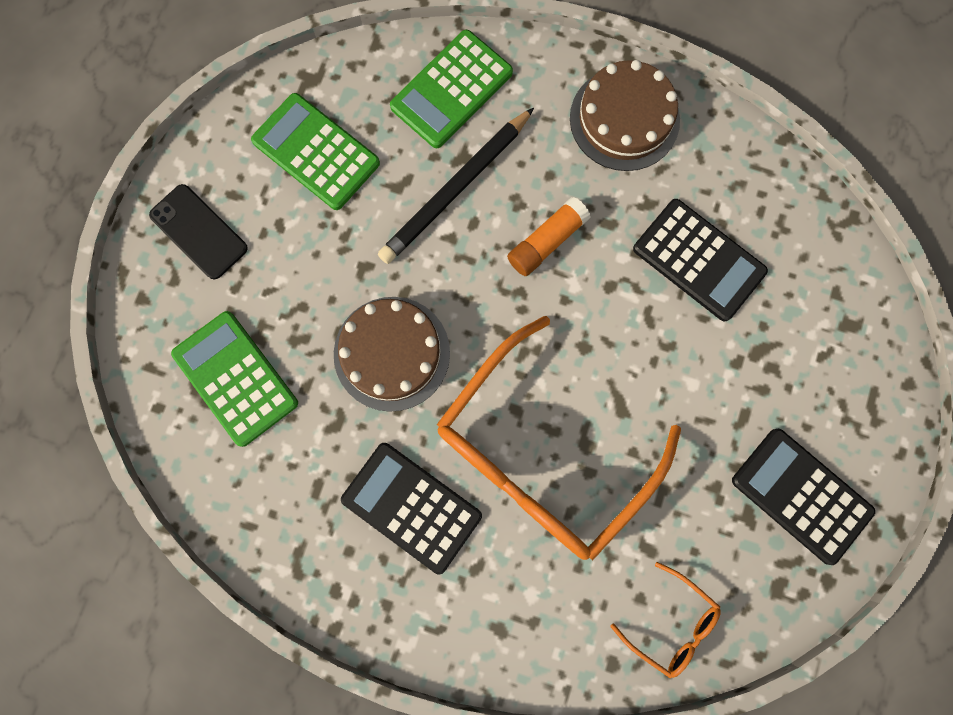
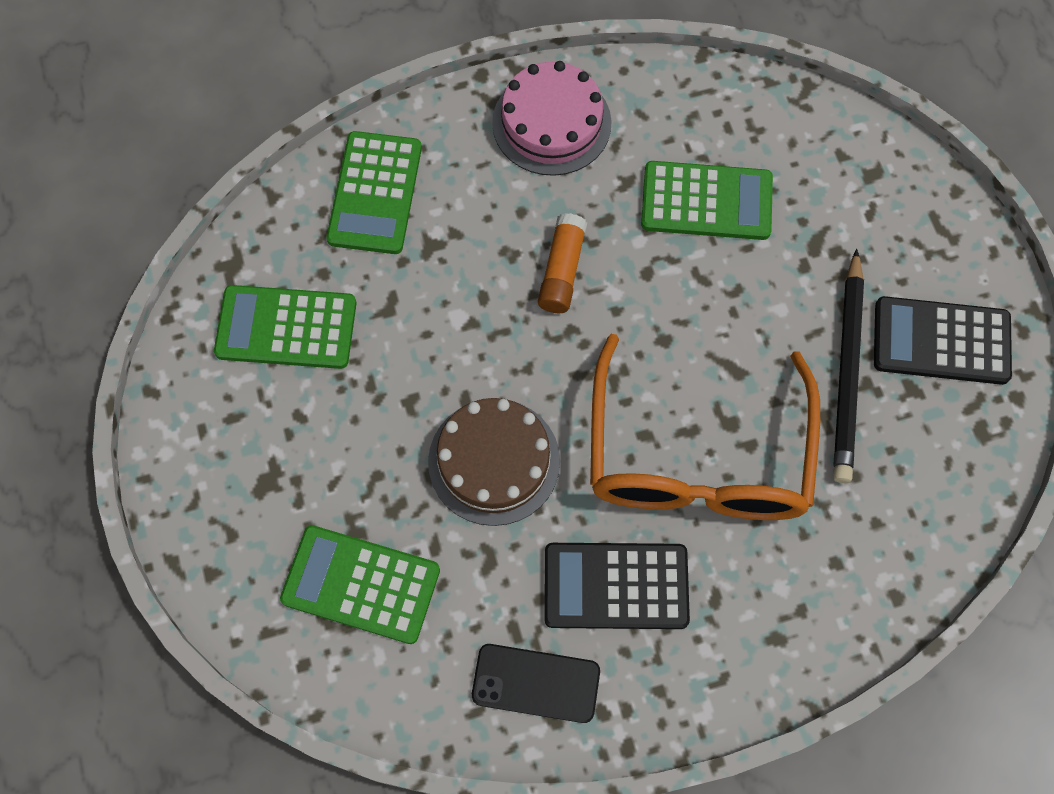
camera: 35 degrees left, 10 degrees down
black phone [149,184,248,279] -> black phone moved to [472,644,600,723]
black pencil [378,108,534,264] -> black pencil moved to [833,249,864,483]
brown cake [570,60,680,171] -> pink cake [492,61,612,176]
orange glasses [611,562,721,678] -> none
black calculator [633,199,768,321] -> green calculator [641,161,773,240]

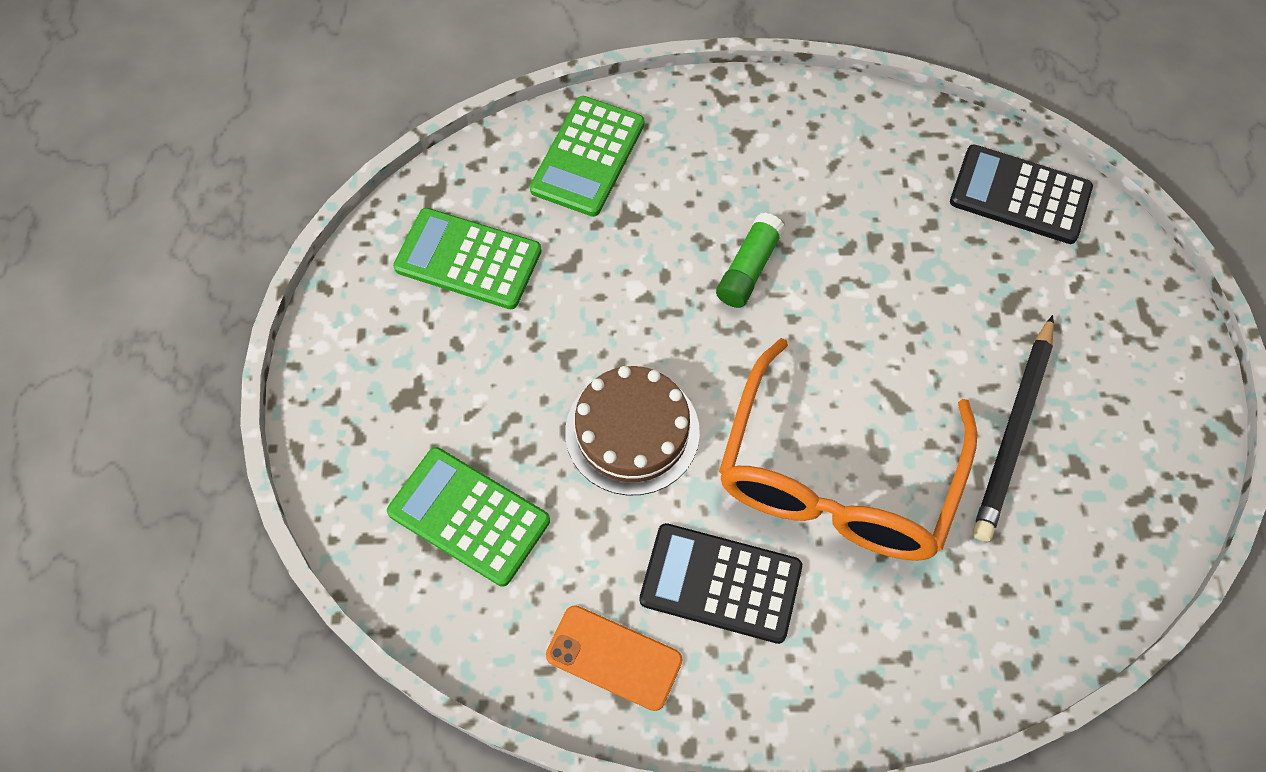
camera: 15 degrees right, 5 degrees down
black phone [472,644,600,723] -> orange phone [546,605,682,711]
pink cake [492,61,612,176] -> none
orange glue stick [538,213,587,313] -> green glue stick [716,213,785,308]
green calculator [641,161,773,240] -> none
black calculator [874,296,1012,385] -> black calculator moved to [950,144,1093,244]

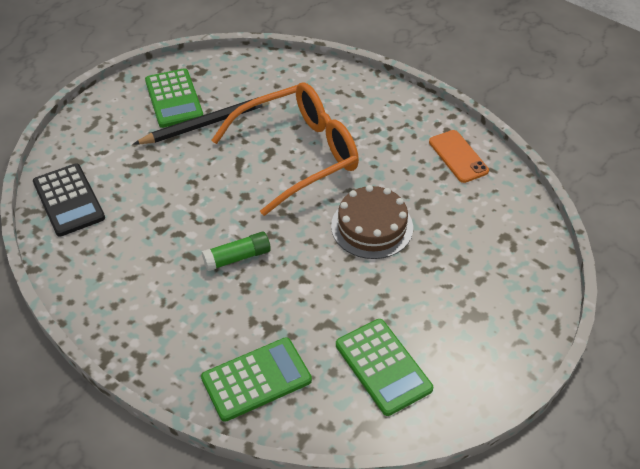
camera: 140 degrees left, 15 degrees down
green calculator [387,447,550,587] -> green calculator moved to [145,69,203,128]
black calculator [639,523,802,644] -> none

